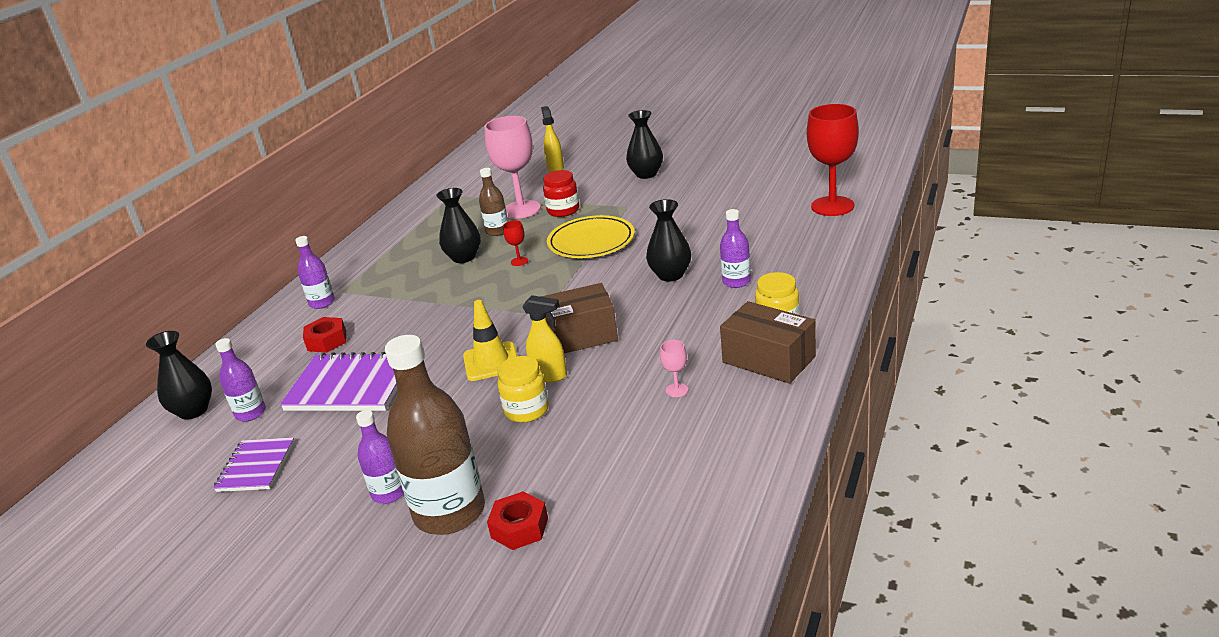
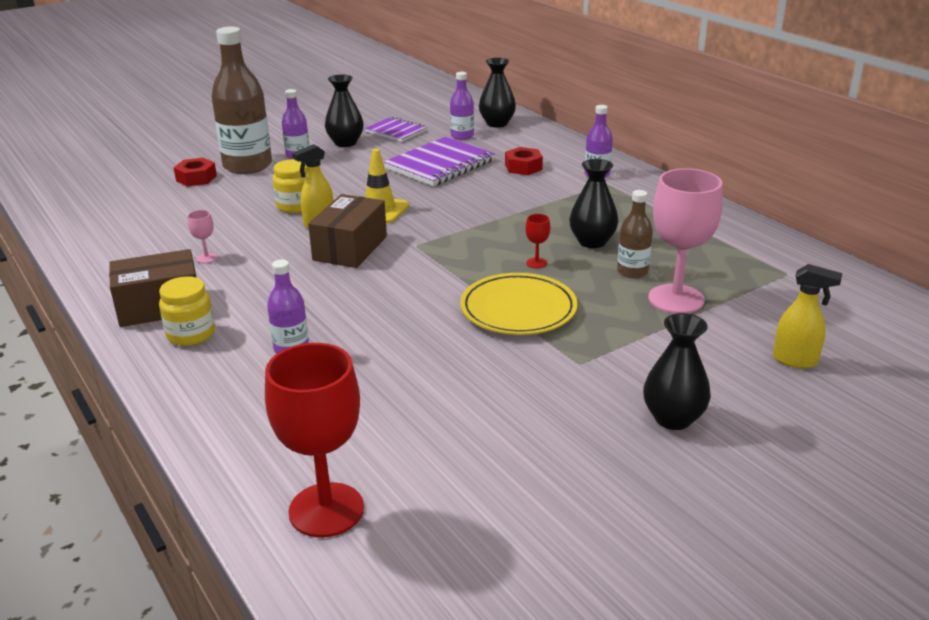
camera: 120 degrees right, 0 degrees up
red jar [543,170,579,217] -> none
black vase [646,199,691,282] -> black vase moved to [325,74,364,147]

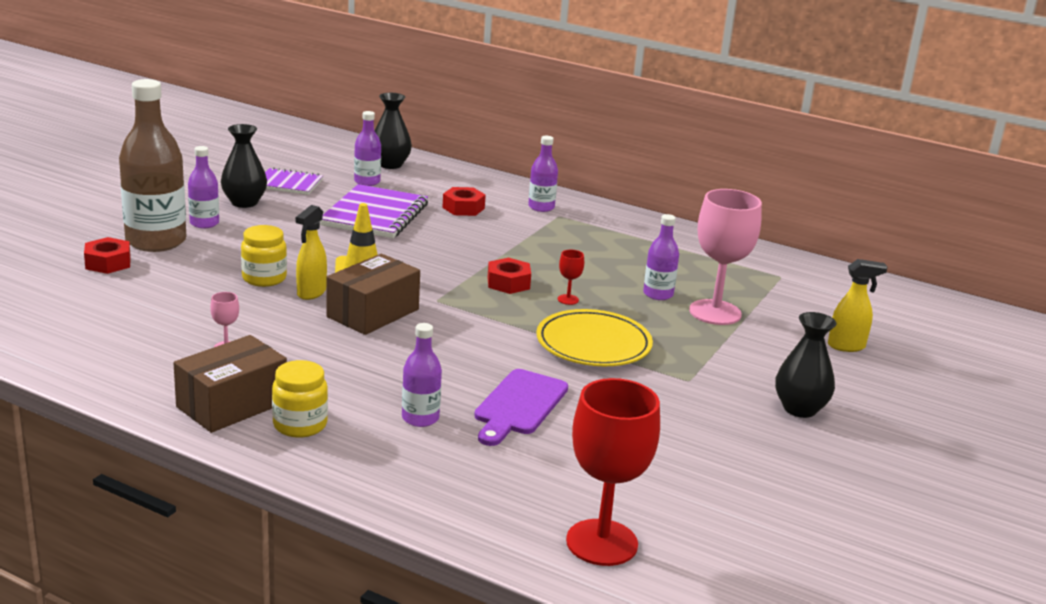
camera: 30 degrees left, 5 degrees down
brown box [308,194,387,268] -> brown box turned 45 degrees clockwise [326,254,420,335]
black vase [569,159,619,248] -> none
brown bottle [617,190,653,278] -> purple bottle [643,214,679,300]
none -> purple cutting board [474,369,568,446]
none -> red nut [487,257,531,294]

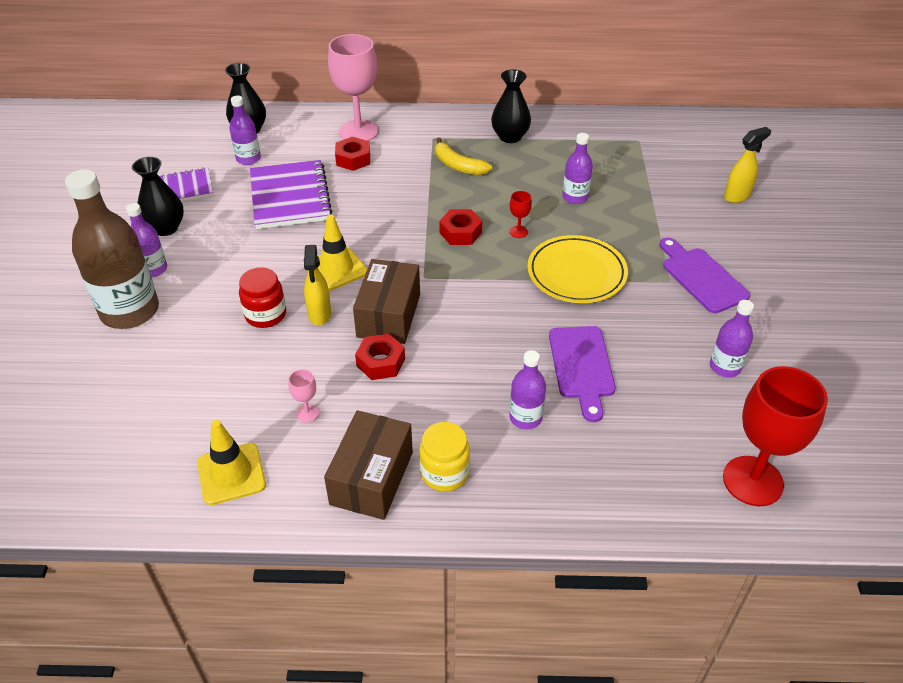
camera: 25 degrees left, 20 degrees up
red nut [84,237,131,274] -> red nut moved to [355,334,405,380]
yellow jar [241,225,287,287] -> red jar [239,267,286,328]
purple bottle [528,136,558,212] -> purple bottle moved to [710,300,754,377]
pink goblet [689,189,762,325] -> pink goblet moved to [328,34,379,141]
black vase [775,312,837,418] -> black vase moved to [491,69,531,143]
none -> yellow traffic cone [197,420,266,505]
none -> yellow banana [435,138,492,175]
none -> purple cutting board [659,238,750,313]

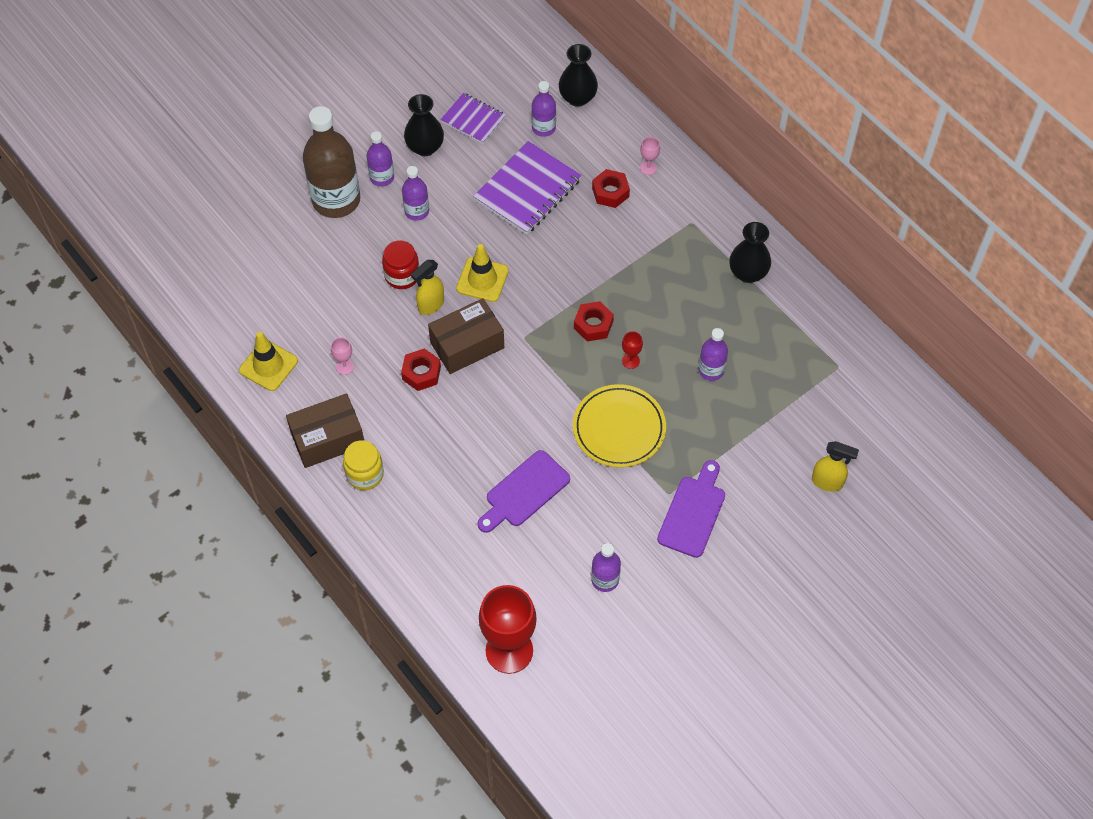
camera: 50 degrees right, 15 degrees up
pink goblet [328,34,379,141] -> pink goblet [640,137,660,175], size x0.41
yellow banana [435,138,492,175] -> none
purple bottle [509,350,546,429] -> purple bottle moved to [402,166,429,221]

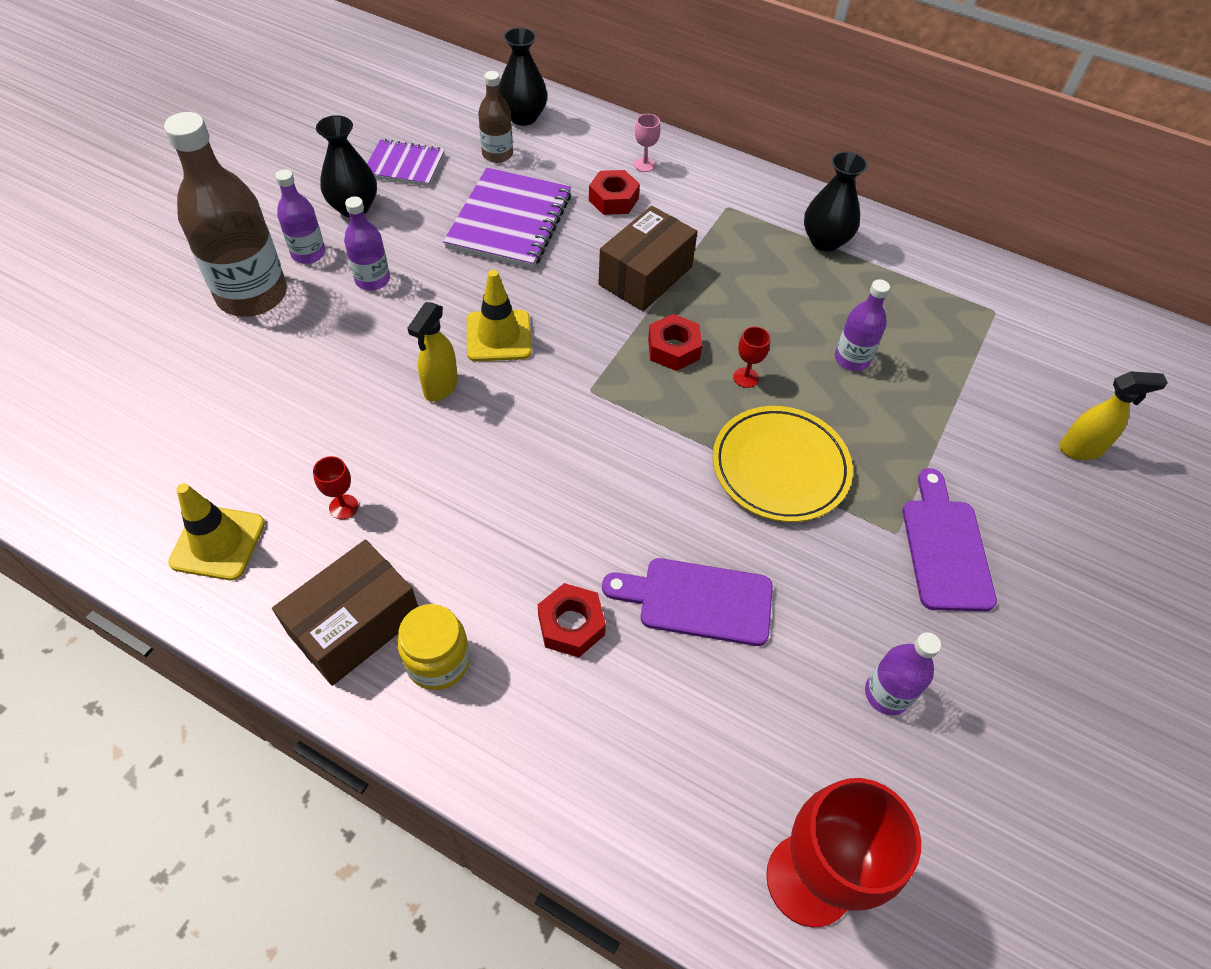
camera: 25 degrees left, 5 degrees down
pink goblet [331,337,354,375] -> red goblet [313,456,359,519]
red jar [382,240,419,289] -> none
red nut [401,348,441,391] -> red nut moved to [538,583,606,657]
brown box [428,298,504,374] -> brown box moved to [598,206,698,311]
purple cutting board [478,450,570,533] -> purple cutting board turned 75 degrees clockwise [602,558,773,646]
purple bottle [531,81,556,137] -> brown bottle [478,71,513,163]

